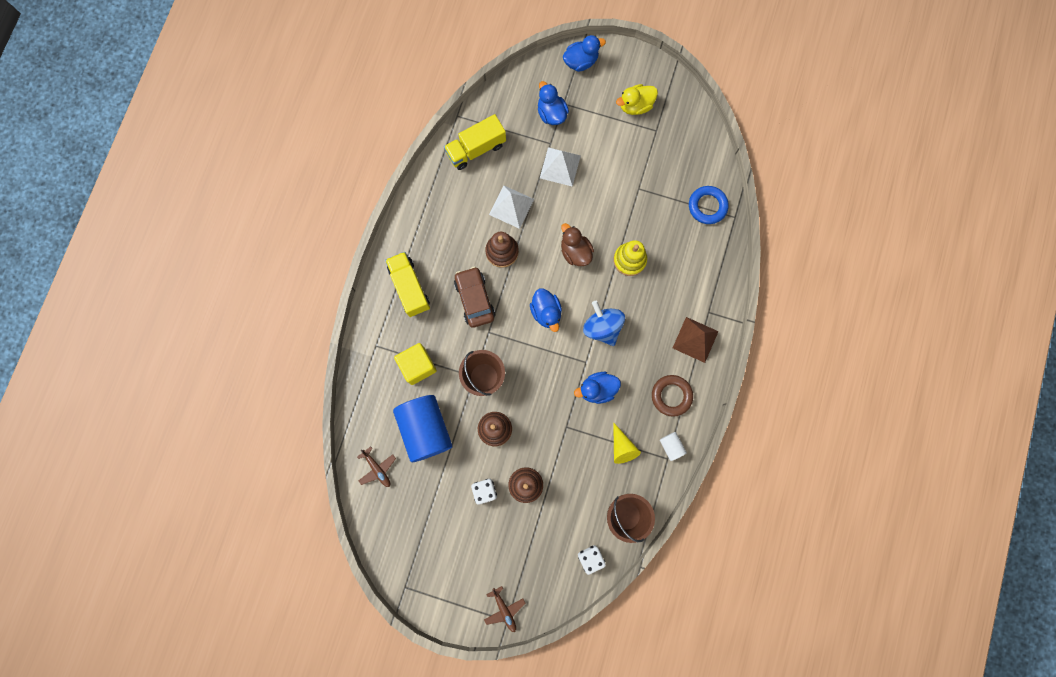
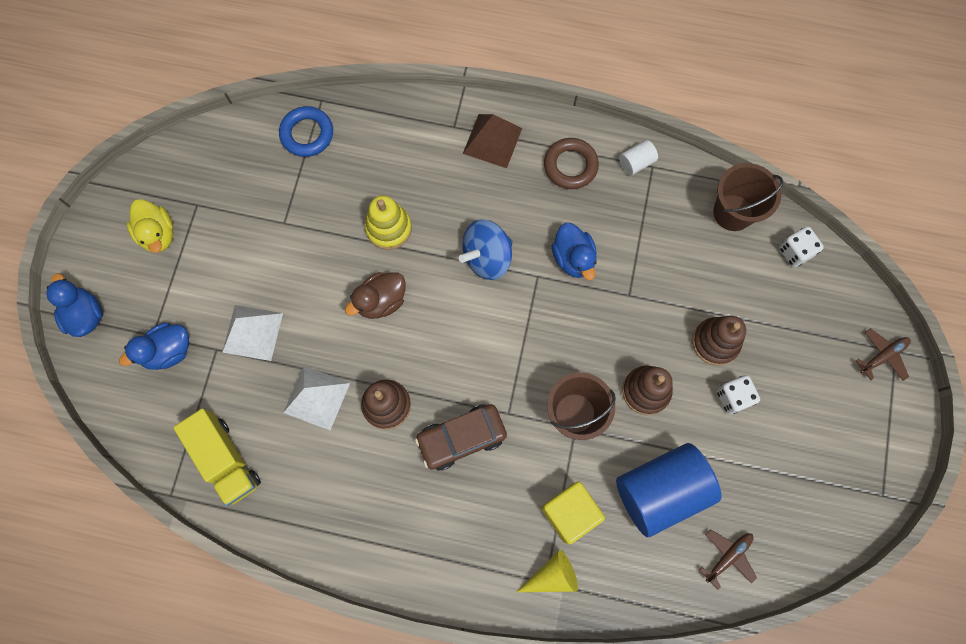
camera: 95 degrees left, 5 degrees down
yellow truck [385,252,430,317] -> none
blue duck [530,288,562,332] -> none
yellow cone [613,422,641,464] -> yellow cone moved to [517,550,578,592]

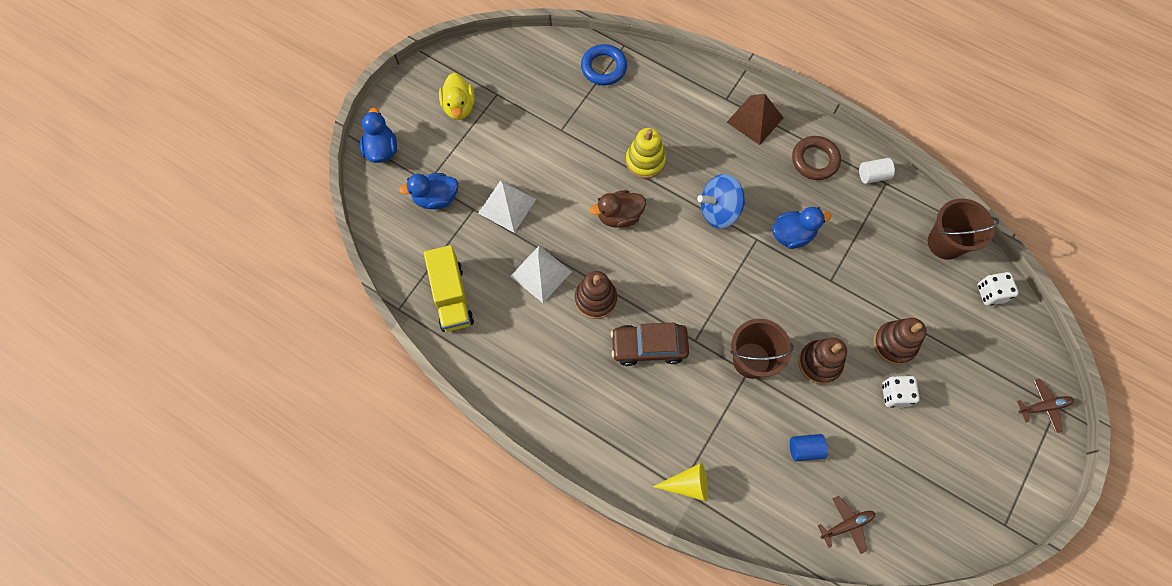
camera: 20 degrees right, 5 degrees down
yellow cube [541,481,605,544] -> none
blue duck [551,223,597,280] -> blue duck turned 105 degrees counterclockwise [772,207,831,249]
blue cylinder [616,443,722,537] -> blue cylinder [790,434,828,461], size x0.42

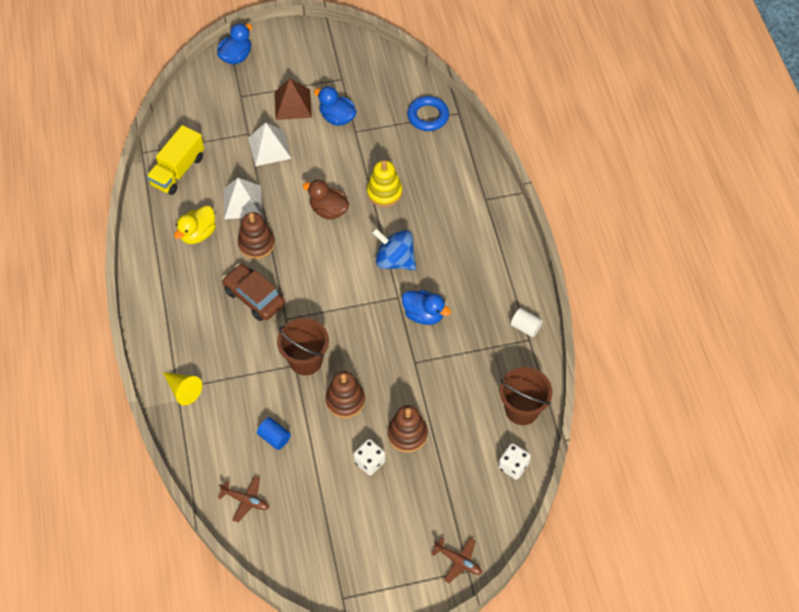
camera: 45 degrees right, 10 degrees down
blue duck [399,173,458,209] -> blue duck moved to [314,86,357,126]
yellow duck [439,73,475,120] -> yellow duck moved to [174,206,216,244]
brown pyramid [727,94,784,145] -> brown pyramid moved to [274,79,312,120]
brown ring [792,136,841,180] -> none

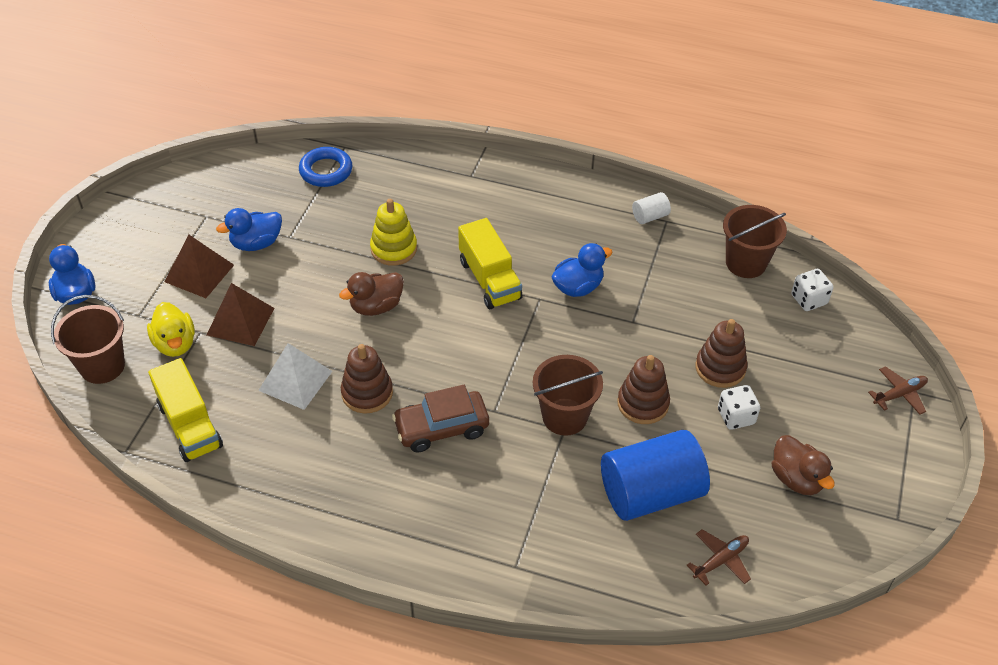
camera: 60 degrees left, 10 degrees down
yellow cone [163,372,202,405] -> none
yellow duck [174,206,216,244] -> yellow duck moved to [147,302,195,357]
white pyramid [248,123,291,166] -> brown pyramid [207,283,274,346]
blue cylinder [257,417,291,450] -> blue cylinder [601,430,710,521], size x2.35
blue spinning top [372,228,416,270] -> yellow truck [458,218,523,309]
none -> brown bucket [51,295,125,384]
none -> brown duck [771,435,834,495]

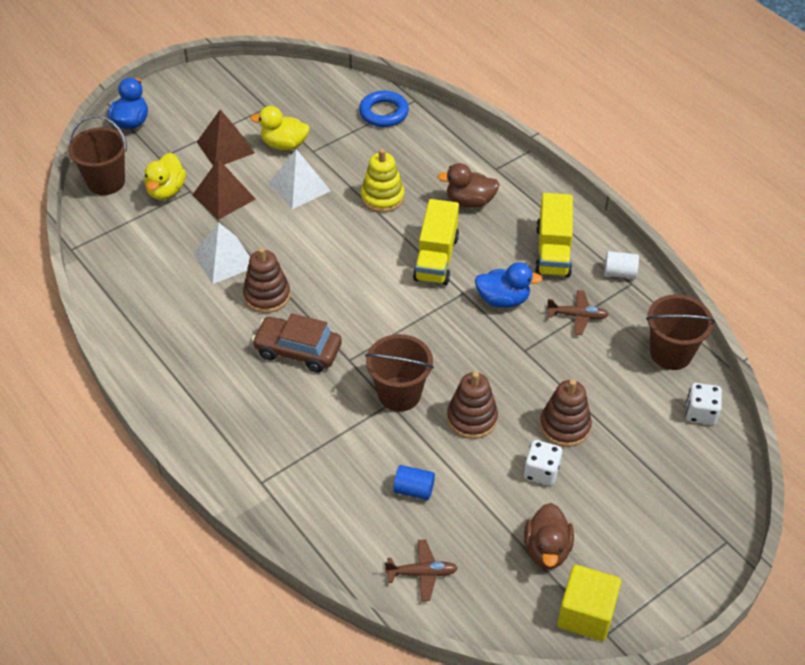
camera: 35 degrees right, 0 degrees up
yellow truck [148,358,223,462] -> yellow truck moved to [535,193,573,277]
blue duck [216,208,282,251] -> yellow duck [250,106,310,150]
brown duck [339,272,404,316] -> brown duck moved to [437,163,500,208]
blue cylinder [601,430,710,521] -> blue cylinder [393,465,435,500], size x0.42
brown plane [868,366,928,415] -> brown plane moved to [546,290,609,335]
none -> white pyramid [269,149,331,209]
none -> yellow cube [557,565,621,641]

